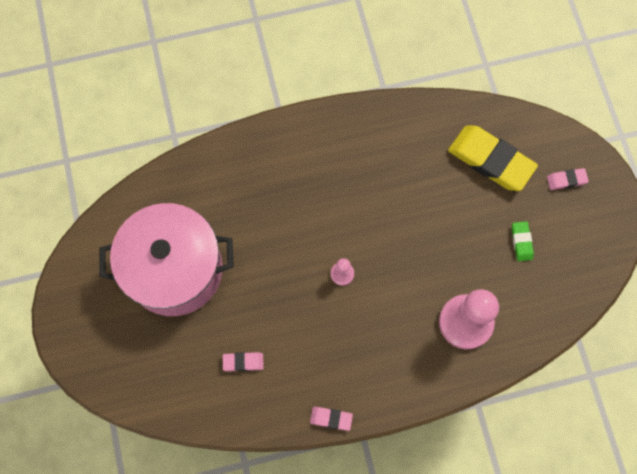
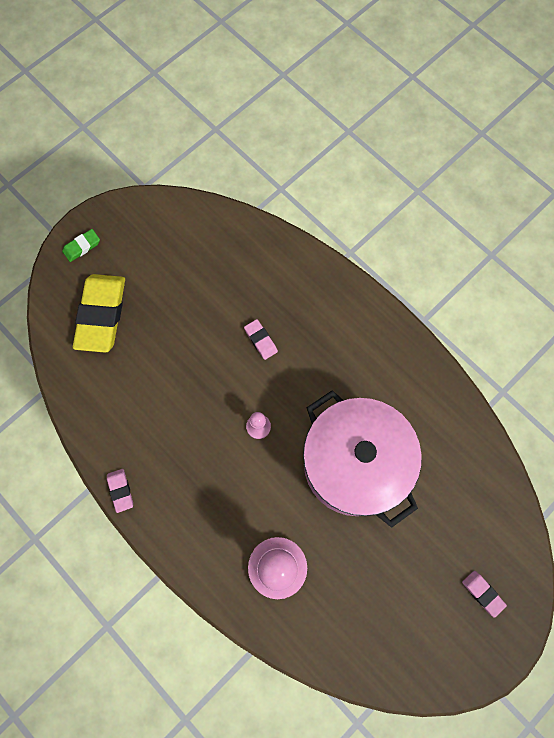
camera: 60 degrees right, 0 degrees up
pink pot [99,203,234,316] -> pink pot moved to [303,390,422,528]
pink eraser [223,352,264,372] -> pink eraser moved to [244,319,278,360]
yellow eraser [448,125,538,191] -> yellow eraser moved to [73,274,125,353]
green eraser [512,221,534,261] -> green eraser moved to [62,229,100,262]

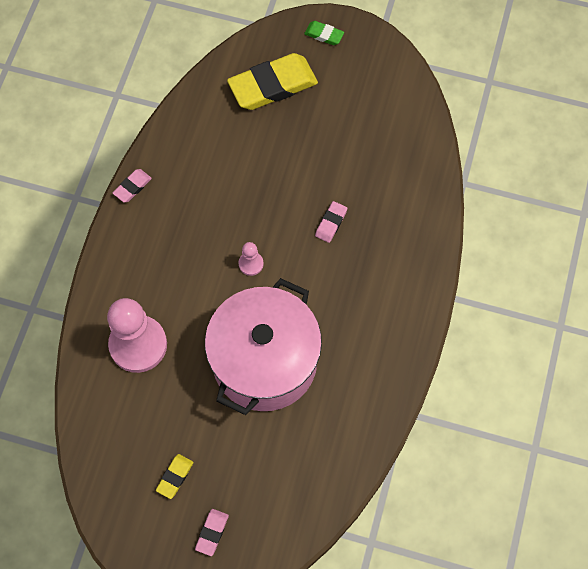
camera: 60 degrees right, 5 degrees down
none -> yellow eraser [156,454,194,499]

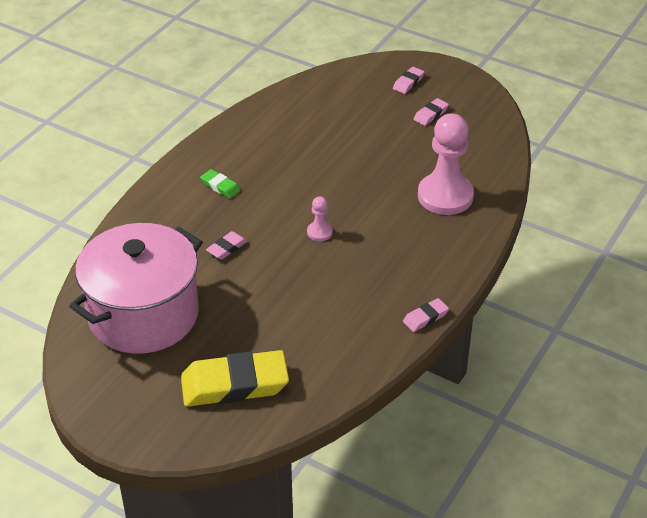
camera: 165 degrees left, 25 degrees down
yellow eraser [156,454,194,499] -> pink eraser [413,98,449,126]
pink pot [205,278,322,415] -> pink pot moved to [69,223,203,354]
green eraser [304,21,344,45] -> green eraser moved to [200,169,241,198]

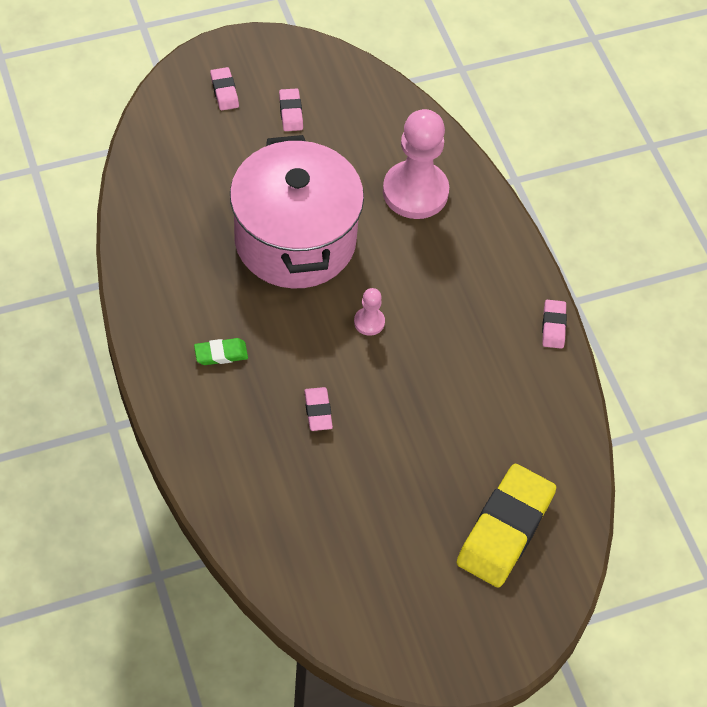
camera: 55 degrees left, 15 degrees up
pink pot [69,223,203,354] -> pink pot moved to [230,135,364,289]

